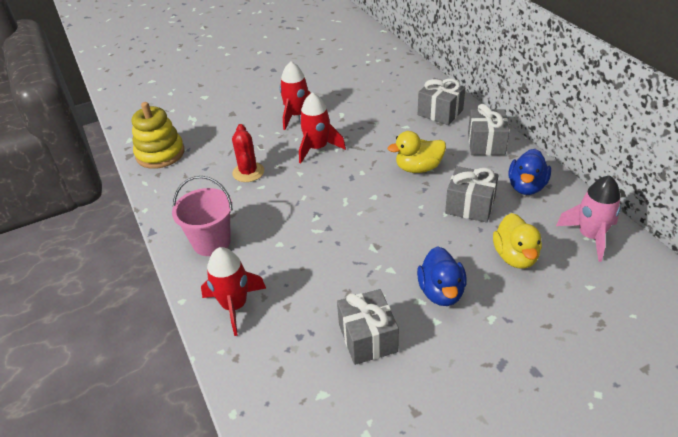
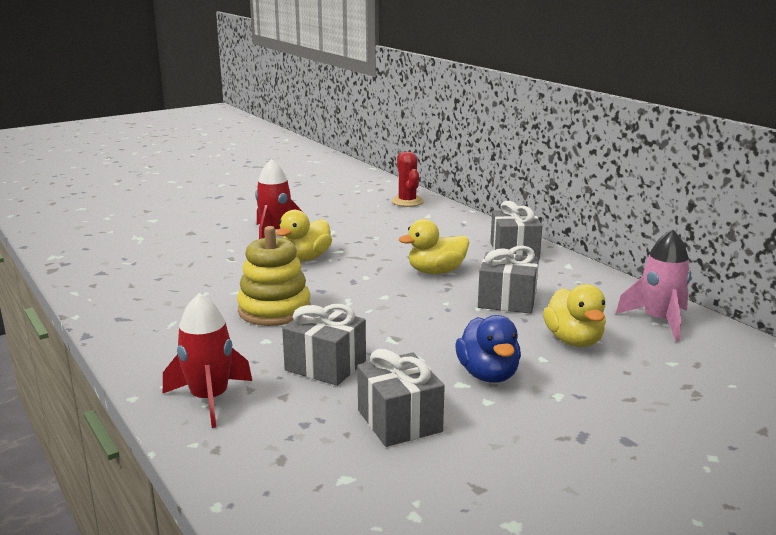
camera: 10 degrees left, 20 degrees down
yellow stacking toy [132,102,184,169] -> yellow stacking toy moved to [237,226,311,326]
pink bucket [172,176,233,256] -> none
red cactus [232,124,264,182] -> red cactus moved to [391,152,424,207]
red rocket [299,92,346,164] -> yellow duck [276,210,332,261]
grey gift [418,78,465,125] -> grey gift moved to [282,304,366,386]
blue duck [508,149,551,195] -> none

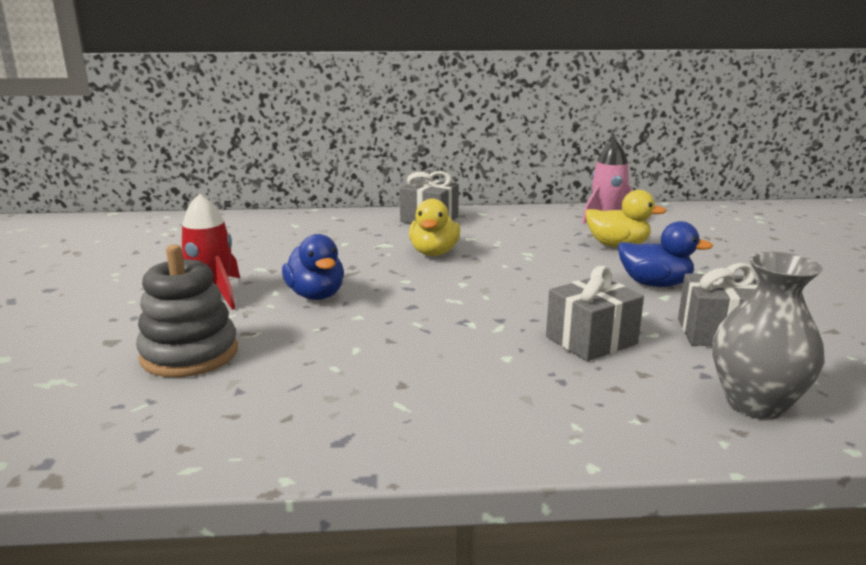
camera: 60 degrees left, 0 degrees up
red rocket [163,293,252,428] -> none
yellow stacking toy [237,226,311,326] -> none
yellow duck [276,210,332,261] -> blue duck [282,234,344,300]
red cactus [391,152,424,207] -> none
grey gift [478,245,539,314] -> none
none -> grey stacking toy [136,244,238,377]
none -> grey vase [712,252,825,419]

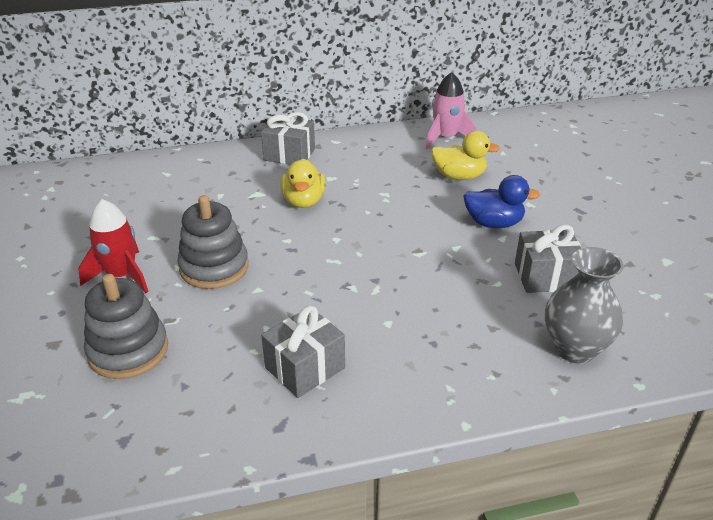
camera: 10 degrees left, 15 degrees up
blue duck [282,234,344,300] -> grey stacking toy [177,195,249,289]
grey gift [546,266,644,361] -> grey gift moved to [261,306,345,398]

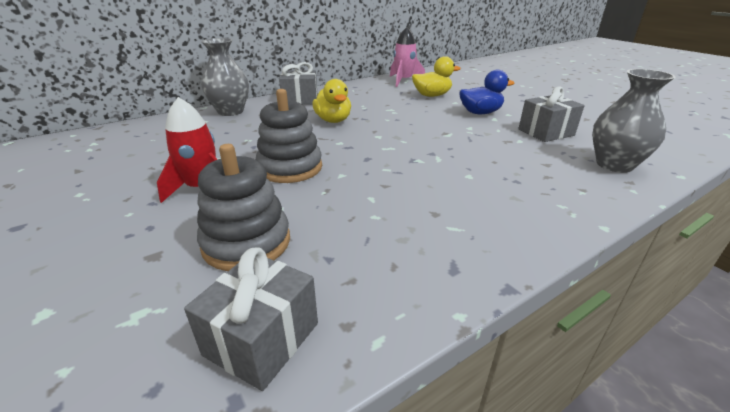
camera: 20 degrees left, 5 degrees down
grey gift [261,306,345,398] -> grey gift moved to [184,247,318,391]
none -> grey vase [201,38,249,116]

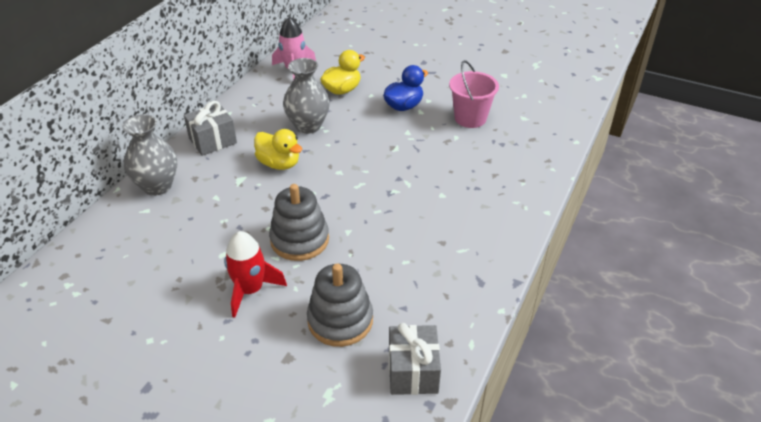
camera: 30 degrees left, 10 degrees up
grey gift [518,86,585,142] -> pink bucket [449,60,499,128]
grey vase [592,69,676,173] -> grey vase moved to [283,58,330,134]

